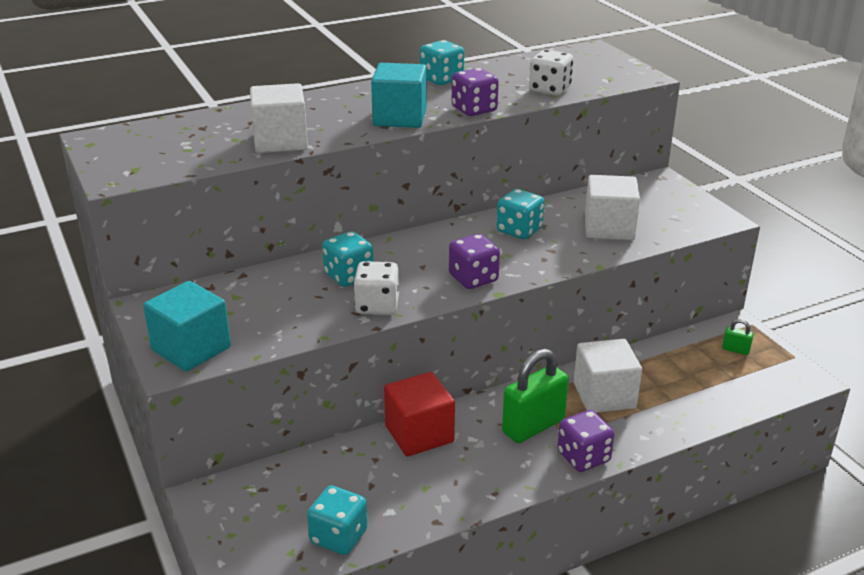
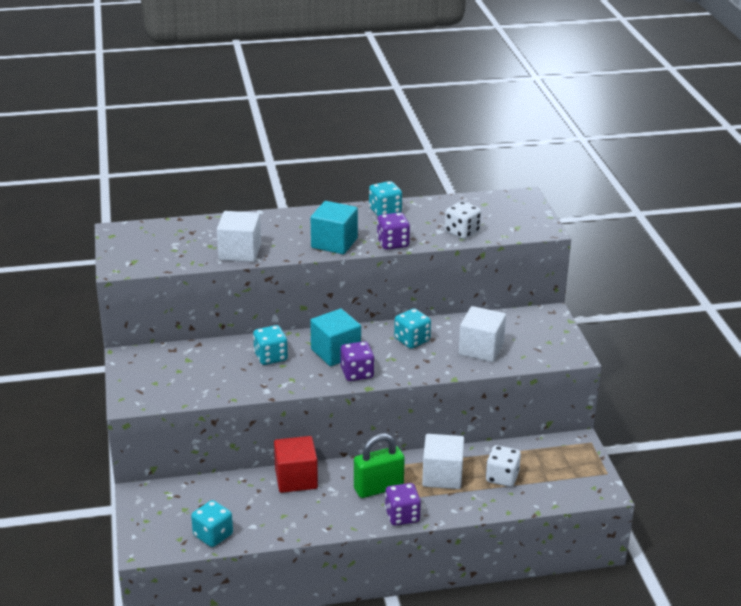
camera: 15 degrees right, 0 degrees up
turquoise cube [143,281,231,372] -> turquoise cube moved to [310,309,361,366]
white dice [353,261,399,315] -> white dice moved to [486,445,521,487]
green padlock [722,319,754,355] -> none

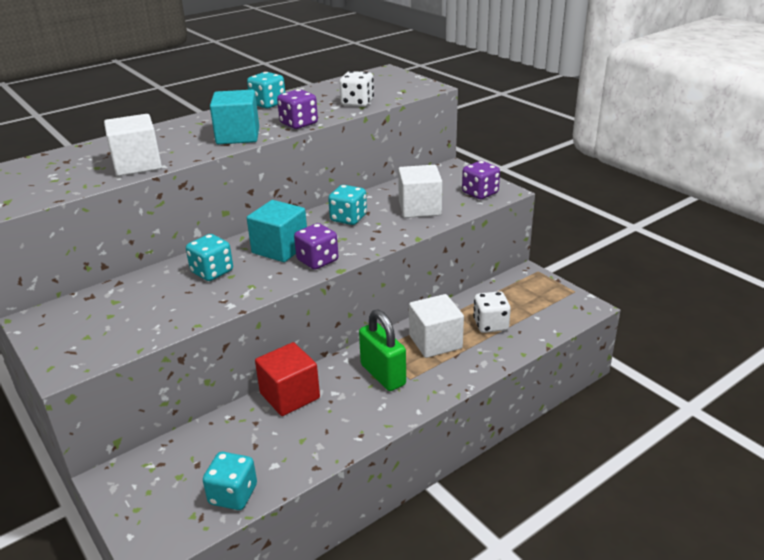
camera: 25 degrees left, 0 degrees up
green padlock [354,433,405,498] -> green padlock turned 75 degrees counterclockwise [359,309,406,391]
purple dice [385,483,421,526] -> purple dice moved to [462,161,500,199]

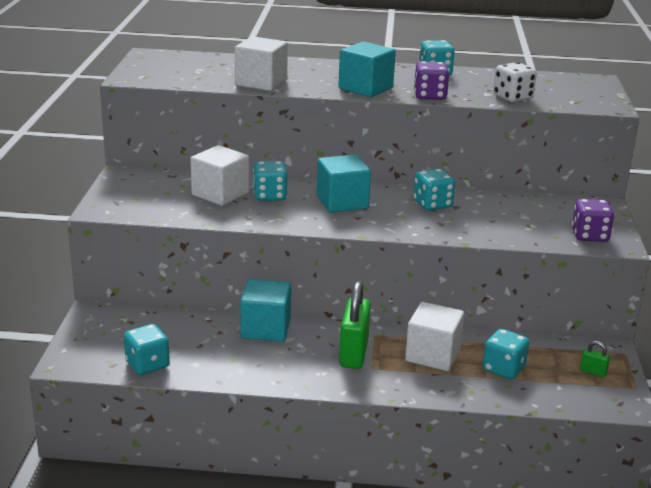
camera: 40 degrees right, 5 degrees down
red cube [255,342,320,416] -> turquoise cube [240,279,291,342]
purple dice [294,223,338,270] -> none
white cube [398,165,442,218] -> white cube moved to [191,145,249,206]
white dice [473,291,511,333] -> turquoise dice [482,329,529,380]
none -> green padlock [580,341,610,377]

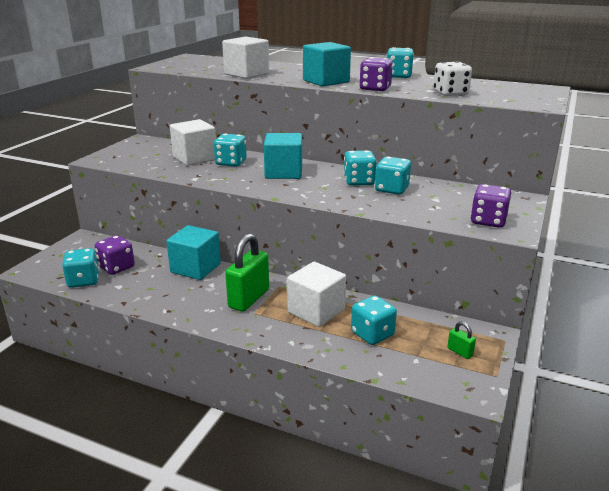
camera: 20 degrees right, 0 degrees up
none -> purple dice [95,235,135,275]
none -> turquoise dice [375,157,411,195]

